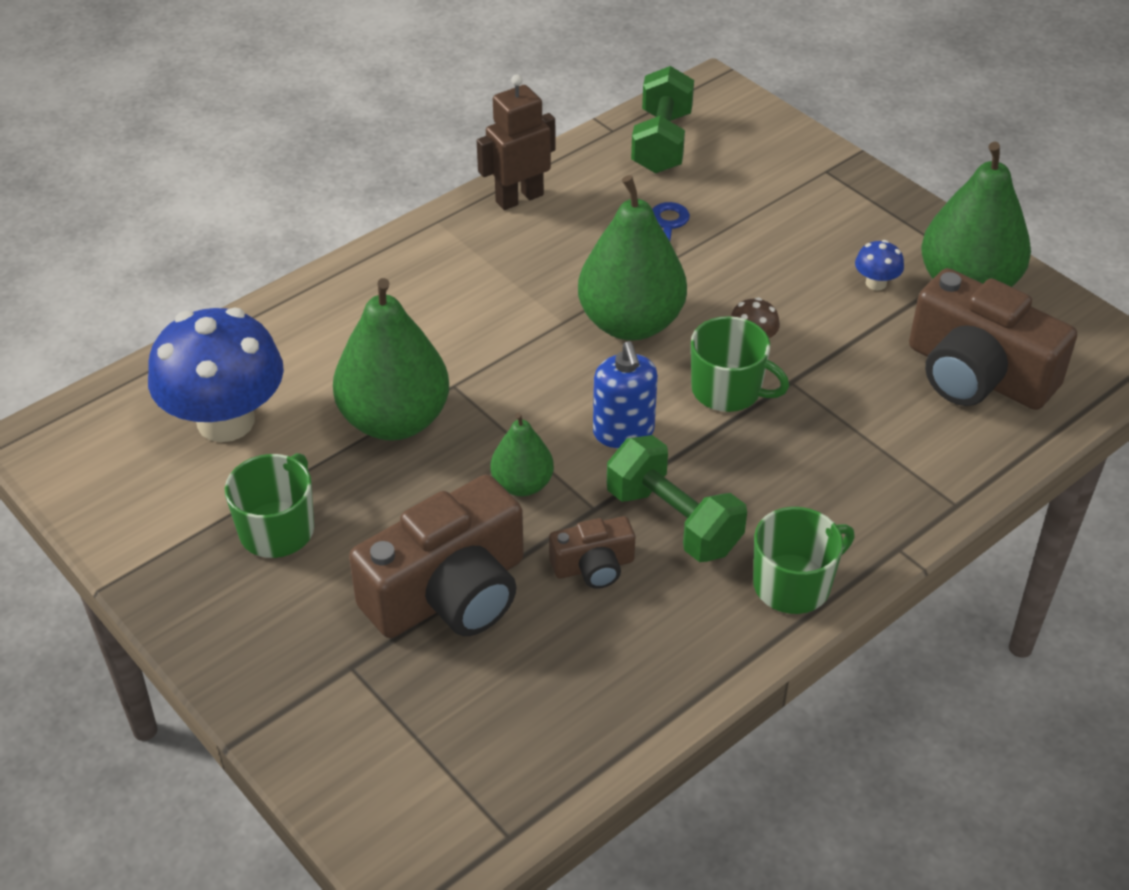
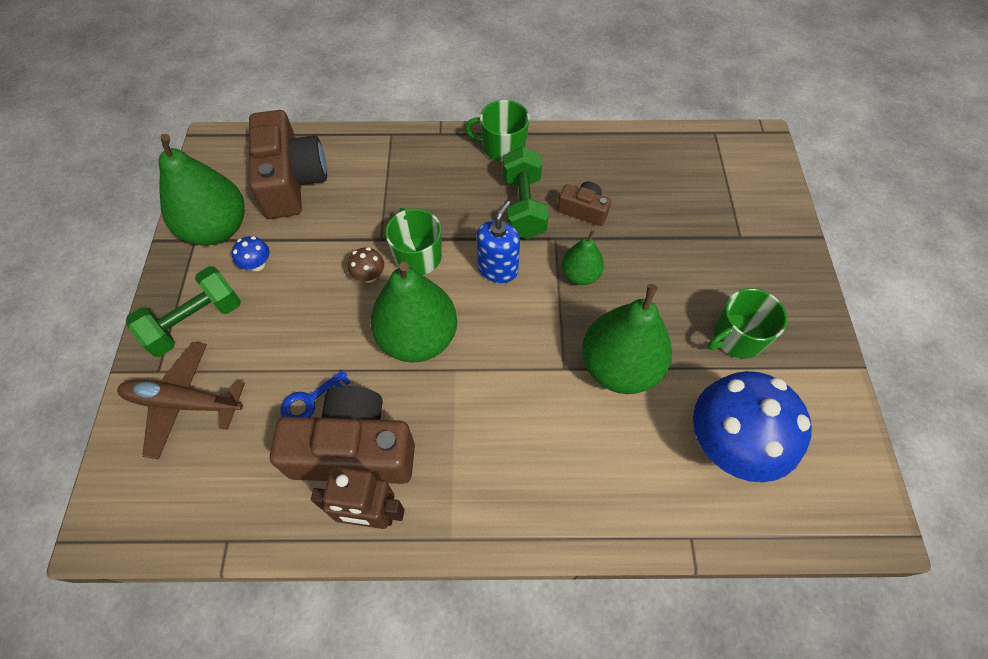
camera: 140 degrees left, 15 degrees up
brown camera [349,475,524,638] -> brown camera moved to [270,386,415,484]
green dumbbell [631,66,694,173] -> green dumbbell moved to [126,266,241,357]
none -> brown plane [117,342,245,459]

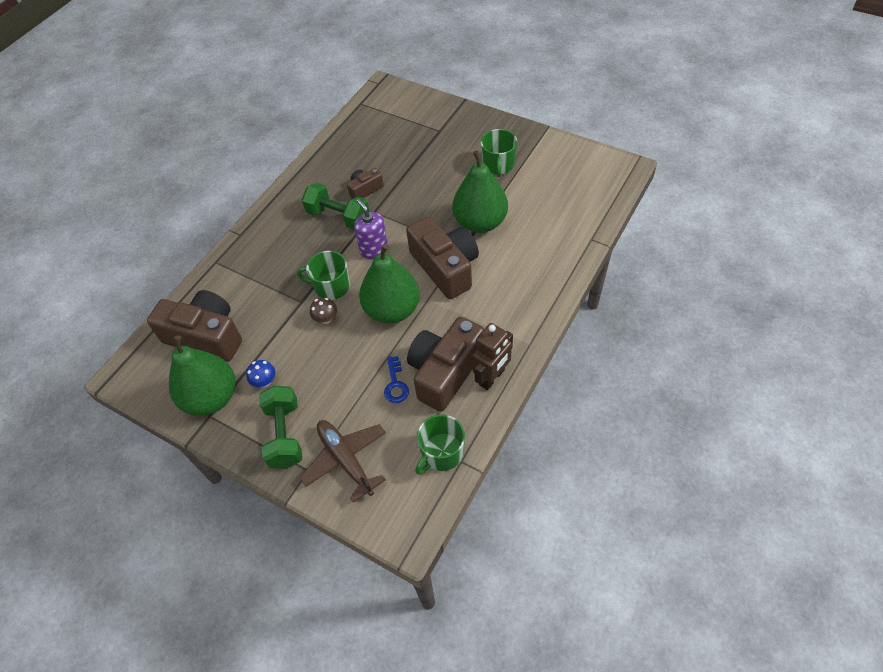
camera: 55 degrees left, 5 degrees down
brown plane [117,342,245,459] -> brown plane turned 105 degrees clockwise [299,420,386,503]
green mug [465,100,530,162] -> green mug moved to [415,414,465,475]
blue soap dispenser [477,201,520,283] -> purple soap dispenser [354,199,388,259]
green pear [561,230,604,285] -> none
blue mushroom [693,371,812,482] -> none
none -> brown camera [406,216,479,299]

